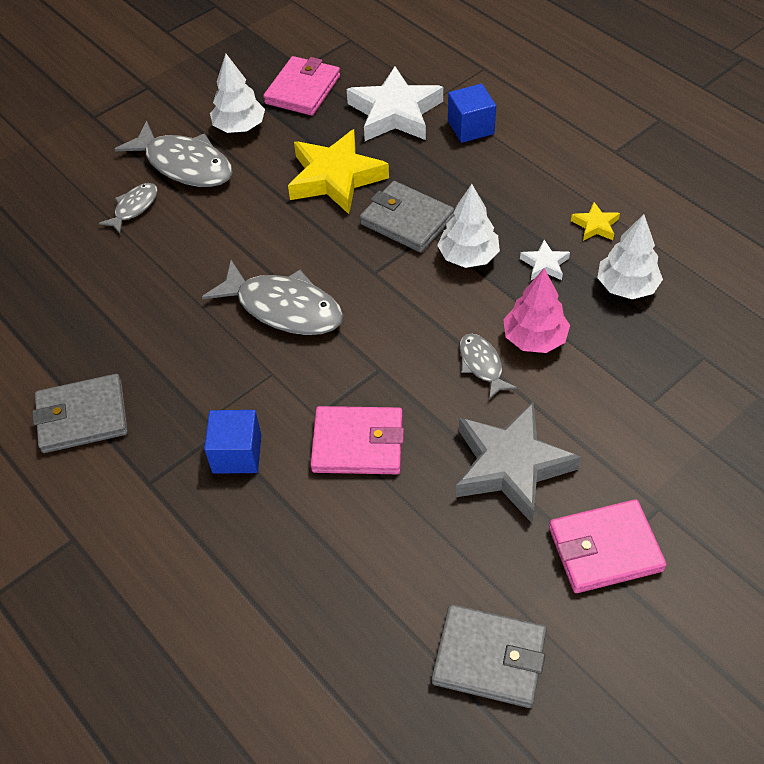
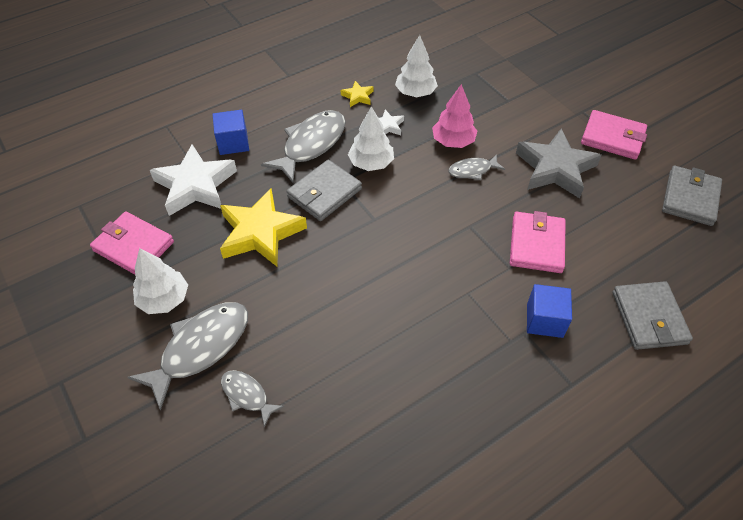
camera: 85 degrees left, 0 degrees up
grey wallet [32,374,128,453] -> grey wallet moved to [613,281,693,350]
grey fish [202,260,344,335] -> grey fish moved to [261,110,346,182]
pink wallet [549,499,667,593] -> pink wallet turned 60 degrees counterclockwise [581,110,647,160]

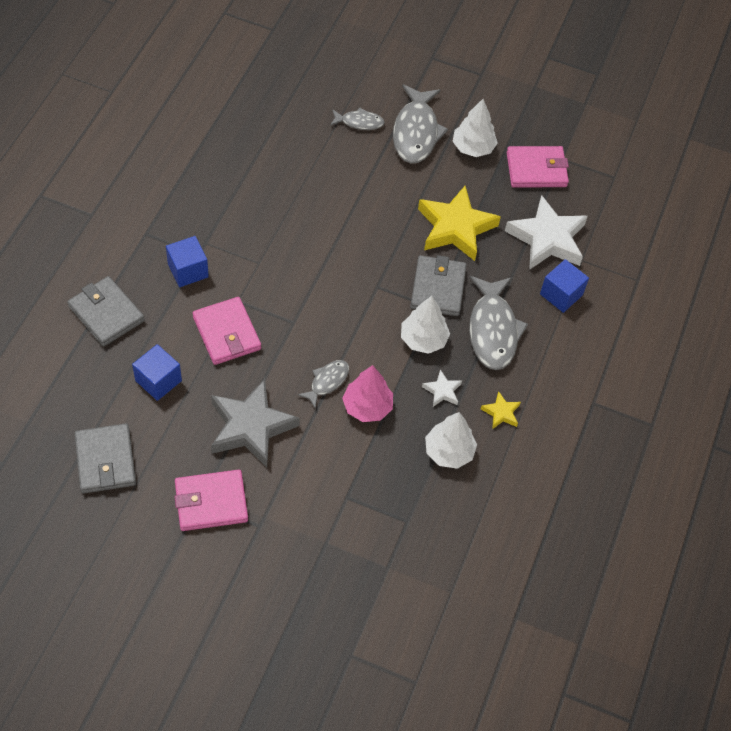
camera: 140 degrees right, 5 degrees up
none -> blue cube [132,344,182,401]

